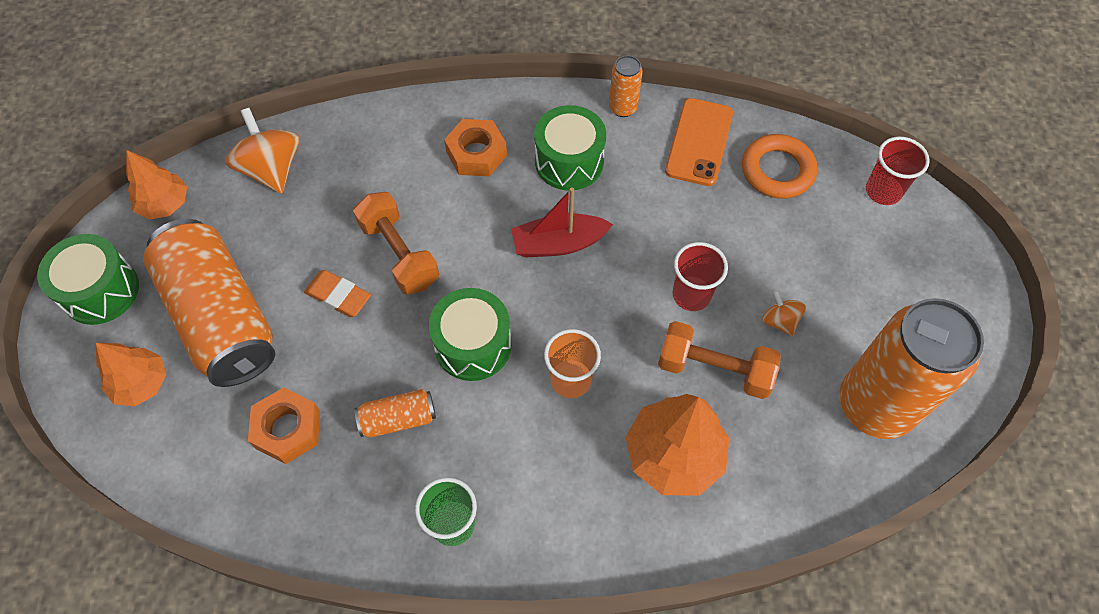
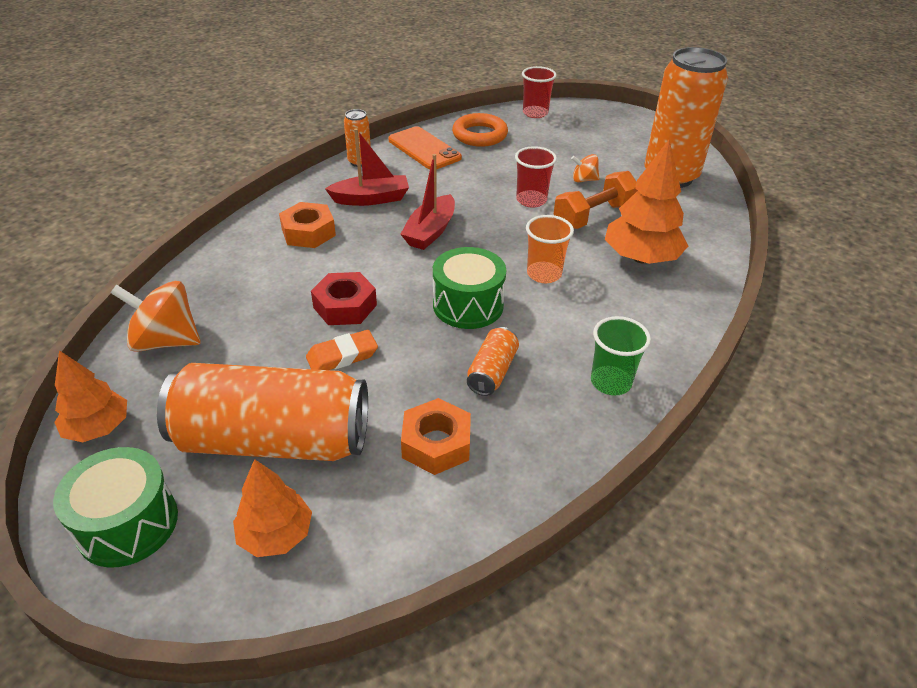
camera: 55 degrees left, 20 degrees down
orange dumbbell [353,192,439,295] -> red nut [311,272,377,325]
green drum [534,105,606,190] -> red boat [325,129,409,206]

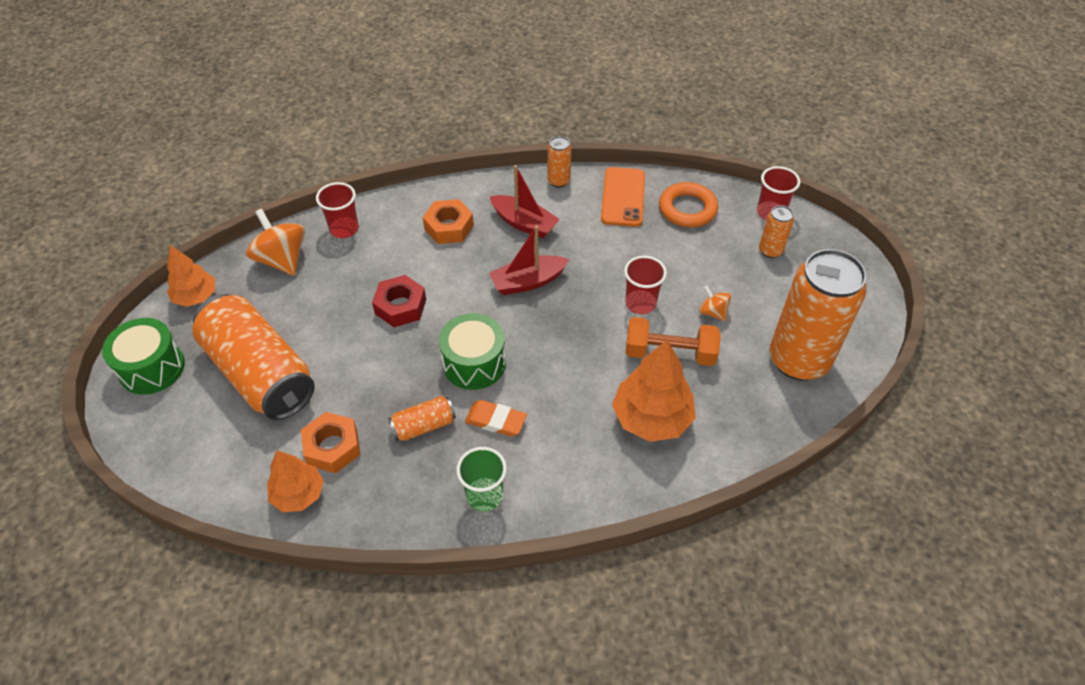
camera: 45 degrees right, 10 degrees up
orange tree [233,459,312,557] -> orange tree moved to [267,450,324,512]
orange eraser [306,330,378,370] -> orange eraser moved to [465,400,527,437]
orange cup [526,215,574,283] -> none
none -> red cup [316,182,359,238]
none -> orange can [759,205,794,258]

